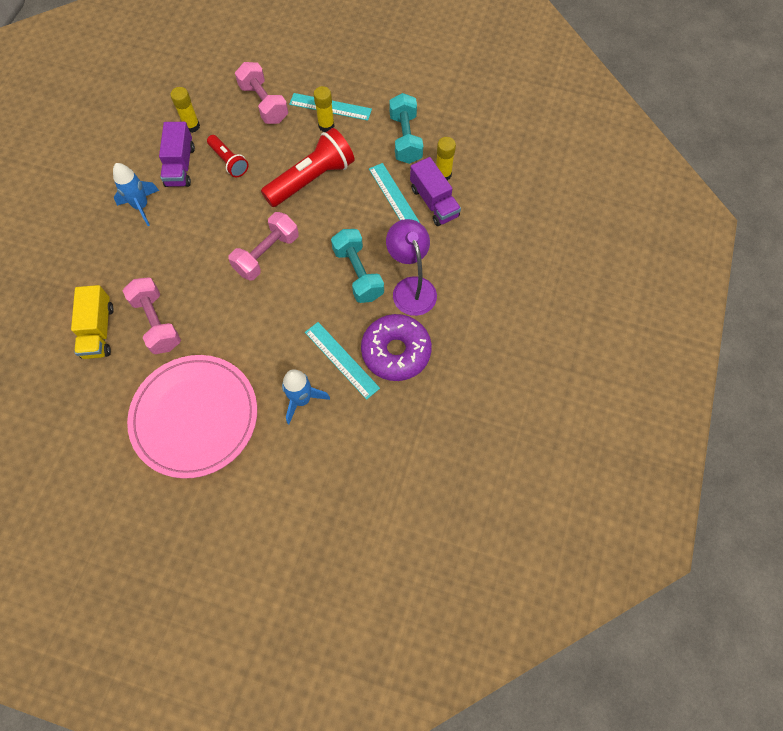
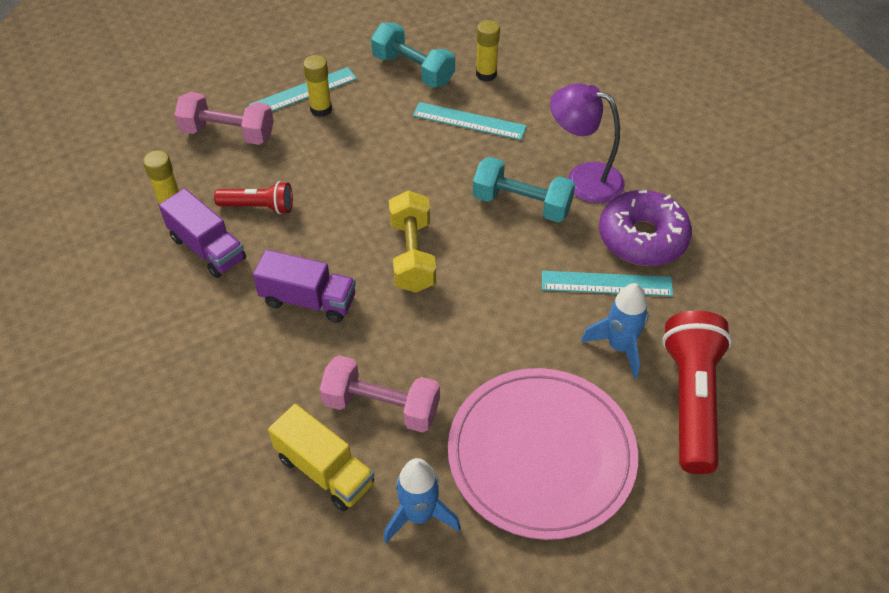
camera: 45 degrees left, 15 degrees down
blue rocket [113,163,159,226] -> blue rocket moved to [384,458,461,543]
pink dumbbell [228,212,299,281] -> yellow dumbbell [389,191,436,292]
red flashlight [261,128,355,207] -> red flashlight moved to [662,311,732,474]
purple truck [410,157,461,226] -> purple truck moved to [253,250,356,323]

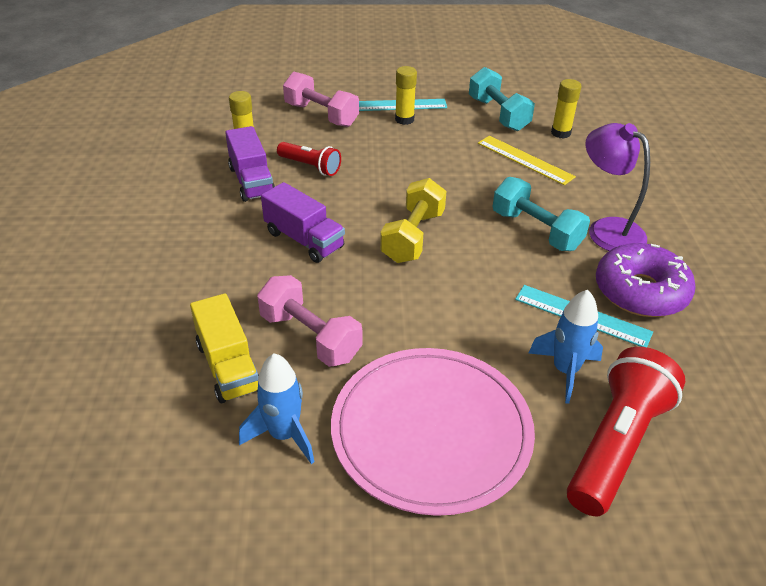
camera: 25 degrees right, 10 degrees down
turquoise ruler [413,102,527,140] -> yellow ruler [478,136,576,185]

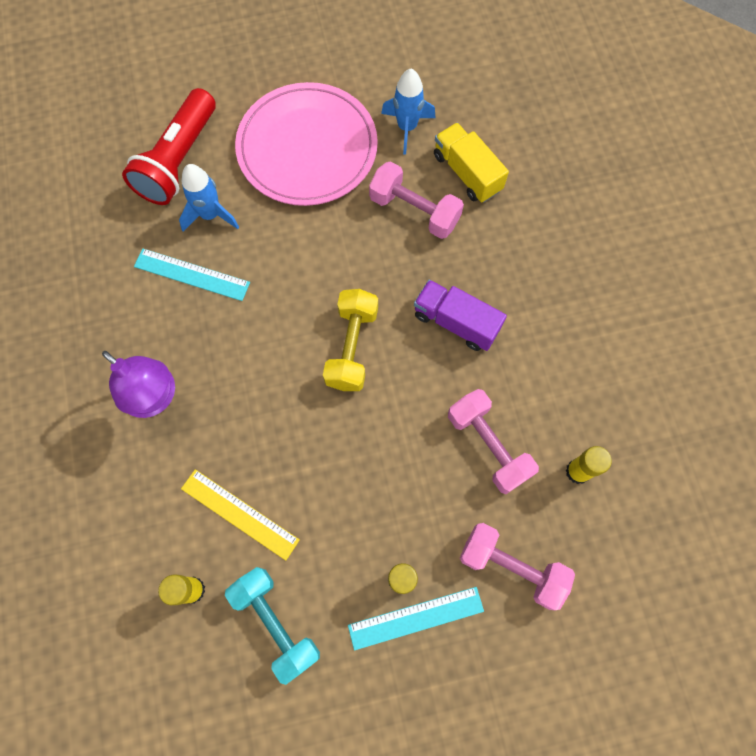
camera: 170 degrees right, 30 degrees up
purple truck [225,126,275,202] -> none
red flashlight [277,142,341,176] -> pink dumbbell [448,389,539,494]
turquoise dumbbell [493,177,590,251] -> none
purple donut [596,243,696,317] -> none

